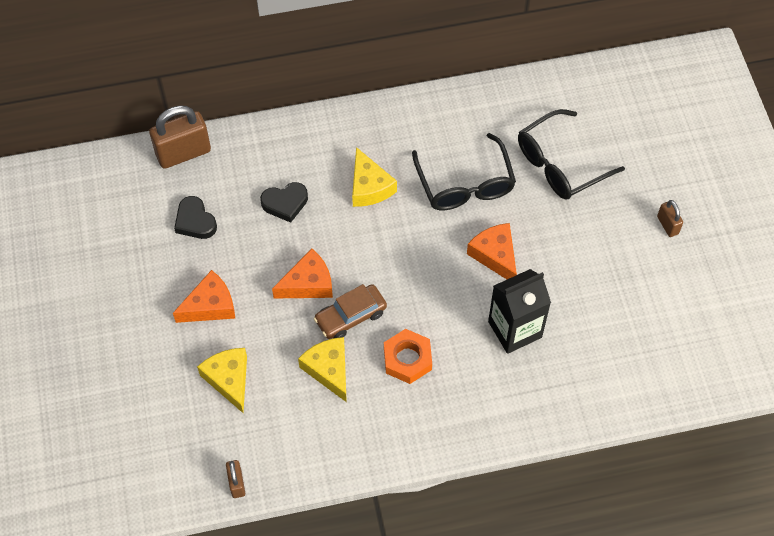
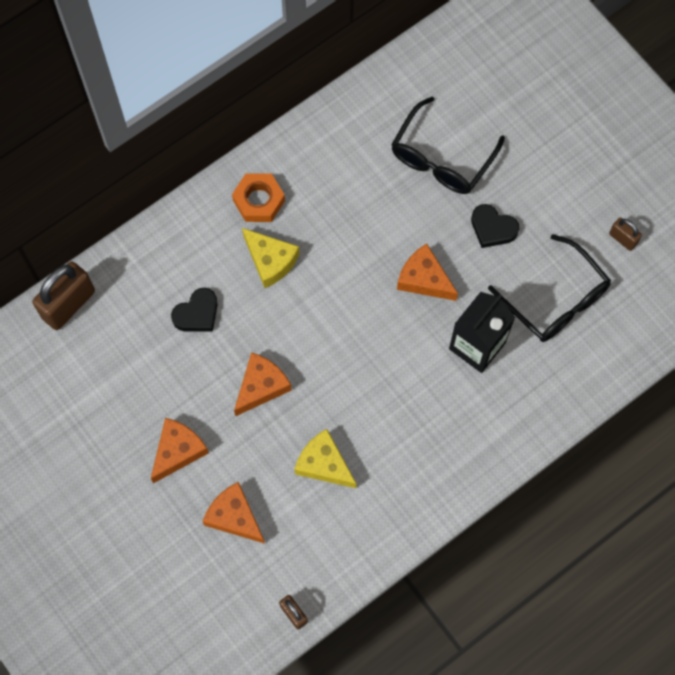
camera: 25 degrees left, 10 degrees up
black heart [174,196,217,239] -> black heart moved to [471,204,519,248]
yellow cheese [197,348,247,413] -> orange cheese [203,482,265,544]
brown car [314,284,387,339] -> none
orange nut [384,329,432,384] -> orange nut moved to [232,173,285,222]
black glasses [412,133,516,210] -> black glasses moved to [488,234,611,342]
brown padlock [657,200,683,237] -> brown padlock moved to [609,217,642,251]

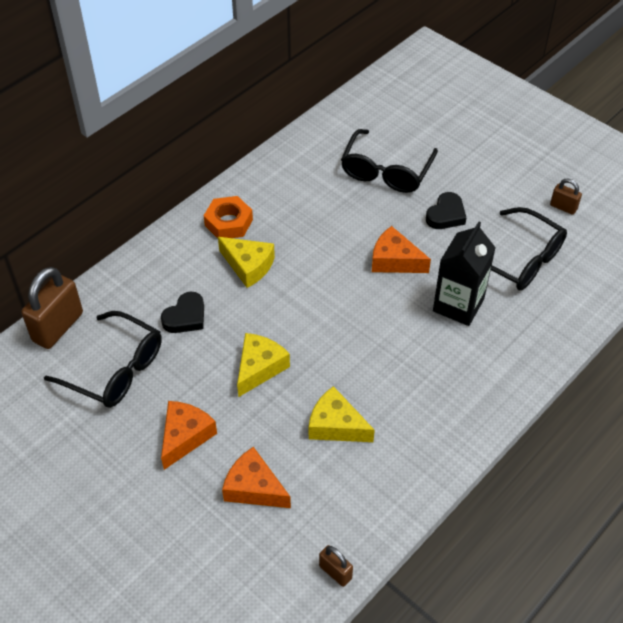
camera: 10 degrees left, 20 degrees down
orange cheese [234,352,292,416] -> yellow cheese [237,333,290,397]
black heart [471,204,519,248] -> black heart turned 75 degrees counterclockwise [426,192,466,229]
none -> black glasses [44,311,162,408]

